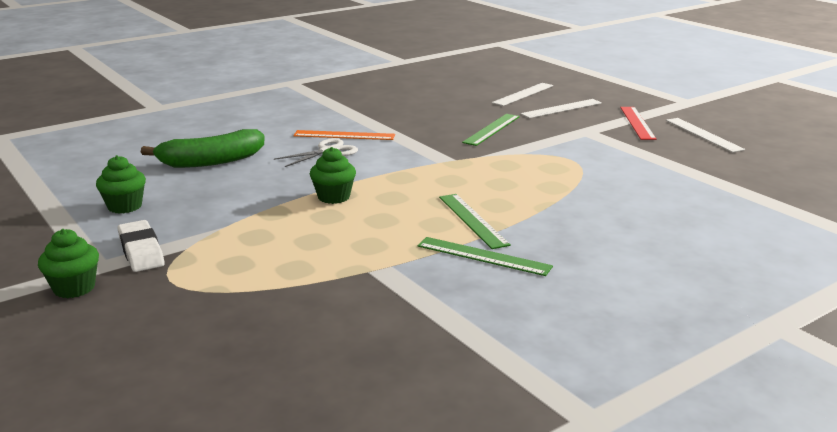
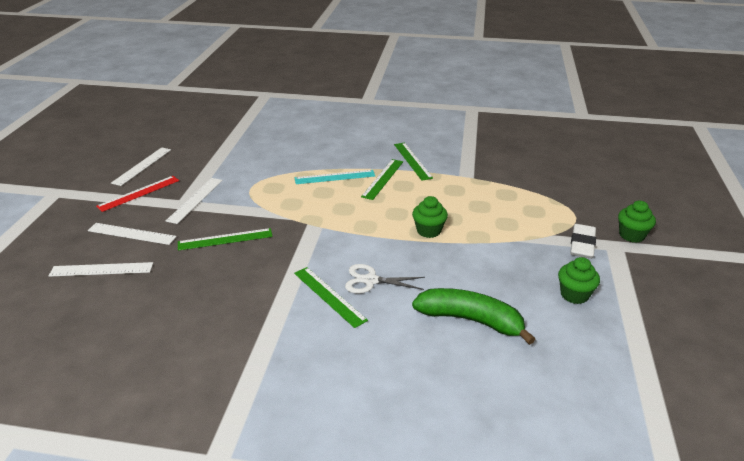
camera: 135 degrees left, 10 degrees up
orange ruler [293,130,395,140] -> green ruler [294,267,368,328]
none -> white ruler [166,178,223,224]
none -> turquoise ruler [295,170,375,184]

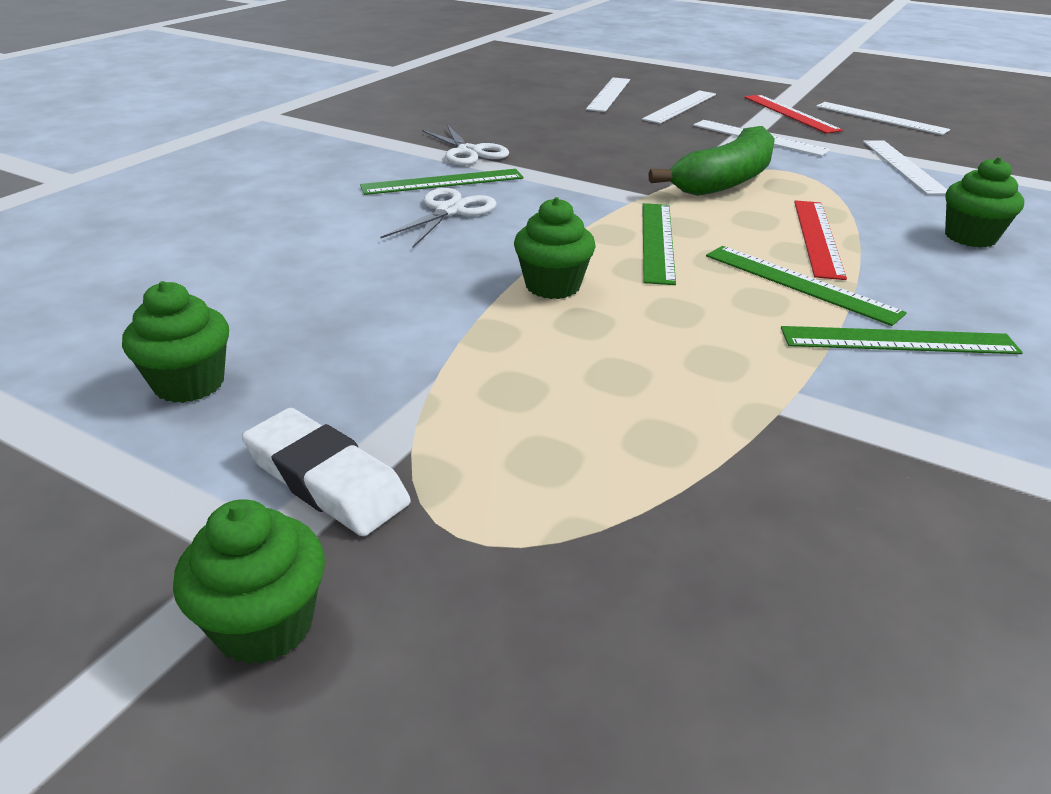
camera: 110 degrees right, 0 degrees up
green ruler [178,228,273,250] -> green ruler moved to [642,203,676,285]
turquoise ruler [295,170,375,184] -> red ruler [794,200,847,280]
green banana [412,288,535,345] -> green banana moved to [648,126,775,196]
none -> white scissors [422,125,509,165]
none -> white ruler [863,140,948,195]
none -> green cupcake [945,157,1024,248]

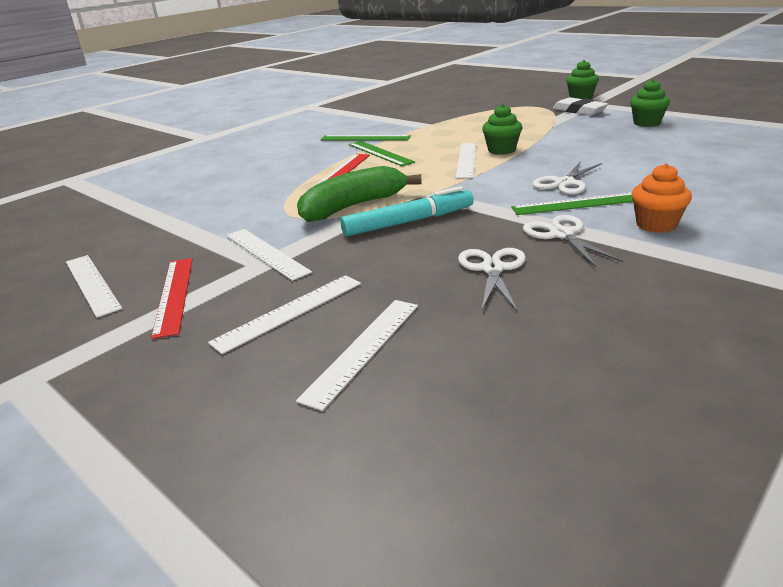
camera: 165 degrees left, 5 degrees down
green ruler [642,203,676,285] -> none
white ruler [863,140,948,195] -> white ruler moved to [456,143,477,178]
green cupcake [945,157,1024,248] -> none
none -> turquoise marker [340,186,474,236]
none -> white scissors [458,248,526,311]
none -> orange cupcake [631,163,692,233]

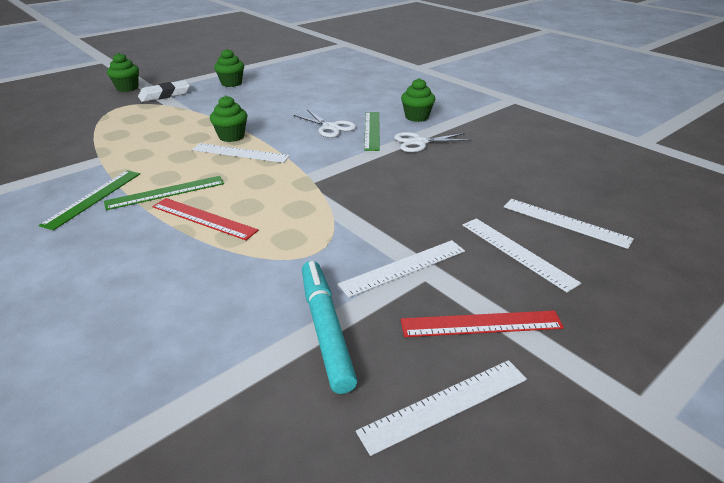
camera: 85 degrees left, 5 degrees up
green banana [297,166,422,222] -> none
turquoise marker [340,186,474,236] -> turquoise marker moved to [302,261,358,394]
white scissors [458,248,526,311] -> none
orange cupcake [631,163,692,233] -> green cupcake [401,78,435,122]

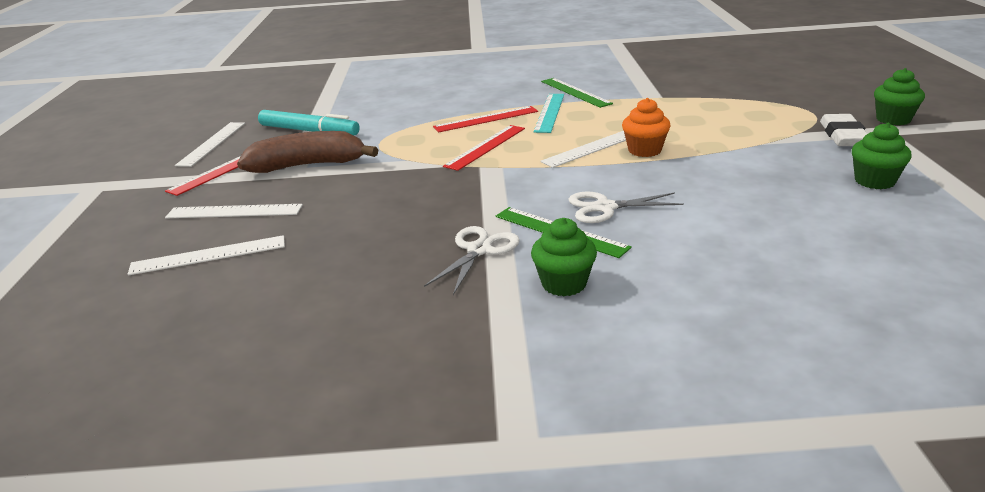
camera: 130 degrees right, 5 degrees down
green ruler [104,176,224,210] -> turquoise ruler [534,94,564,133]
green cupcake [210,95,247,142] -> orange cupcake [622,98,671,157]
white ruler [337,240,465,297] -> brown banana [237,131,378,173]
none -> red ruler [443,125,525,171]

